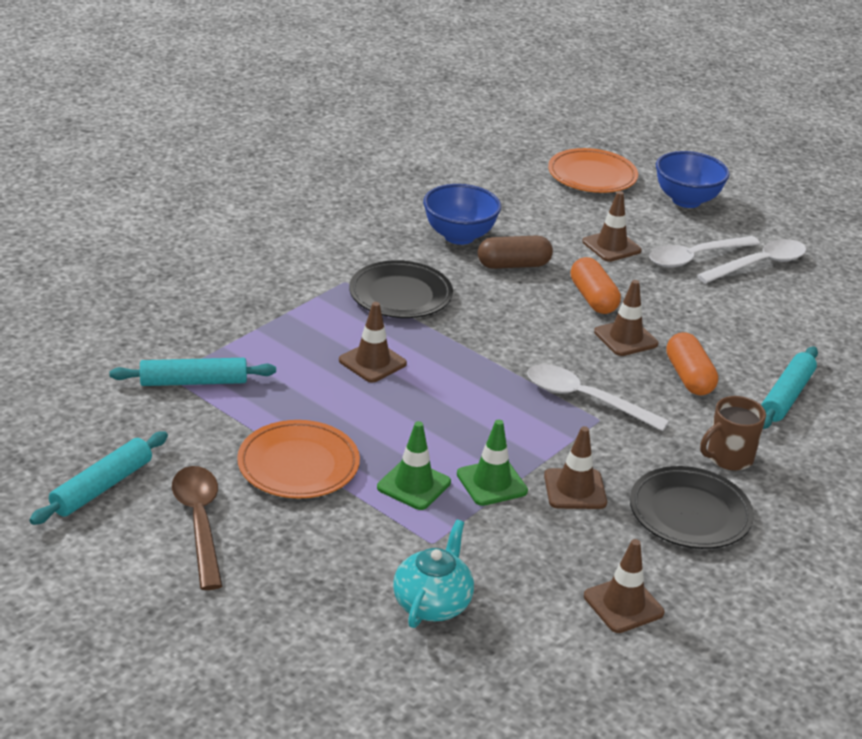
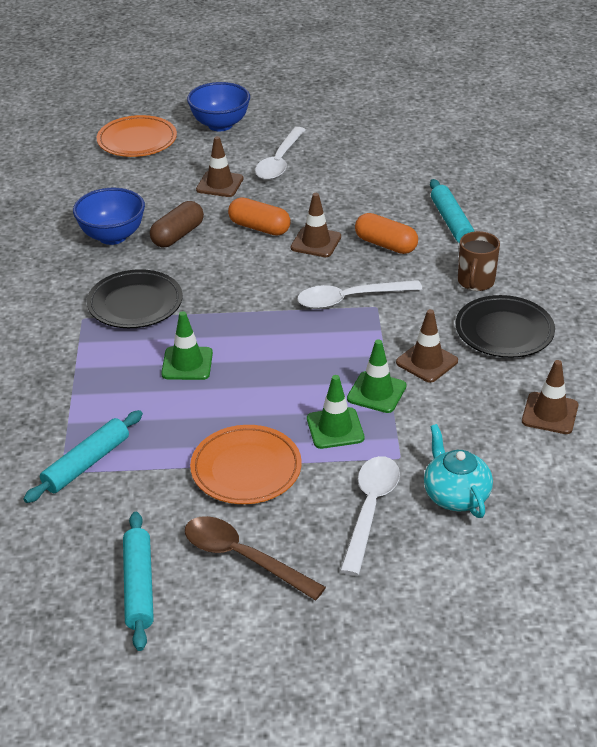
camera: 40 degrees left, 5 degrees up
brown traffic cone [339,302,407,383] -> green traffic cone [161,311,213,380]
white spoon [697,239,806,283] -> white spoon moved to [340,456,400,576]

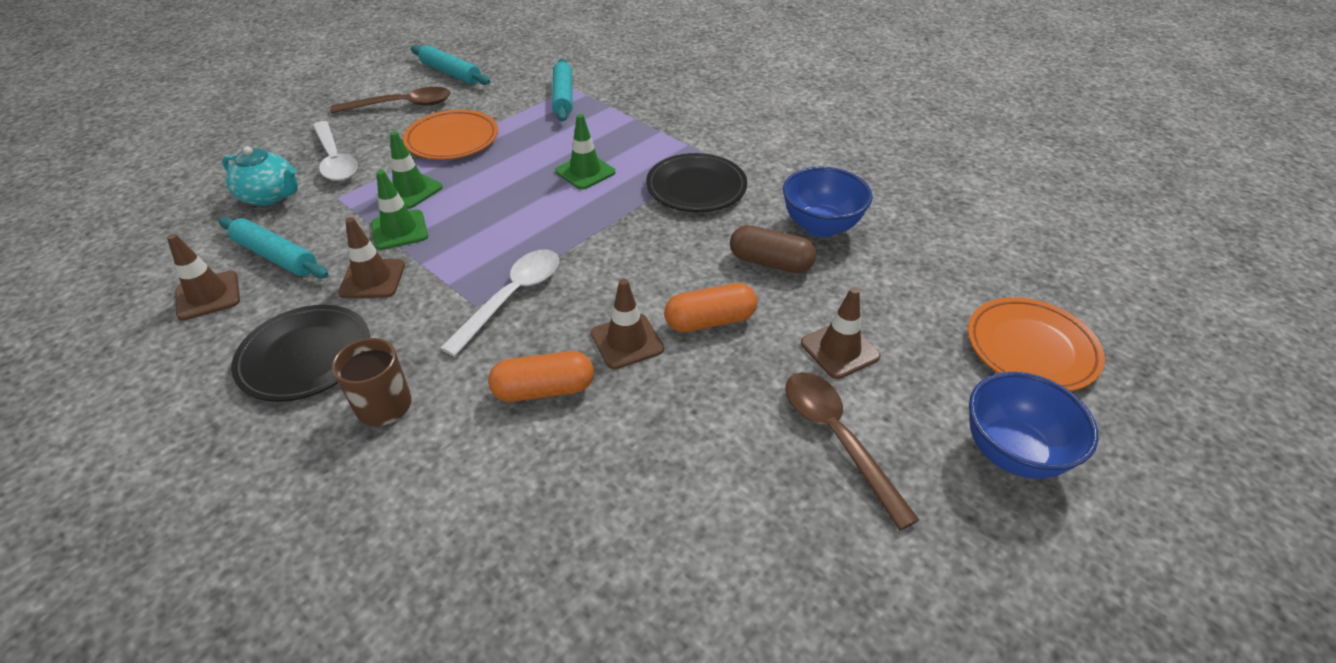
camera: 135 degrees right, 5 degrees up
brown capsule [150,201,204,247] -> brown capsule turned 60 degrees counterclockwise [730,225,816,273]
white spoon [255,127,306,180] -> brown spoon [785,372,919,530]
turquoise rolling pin [430,179,474,243] -> turquoise rolling pin moved to [219,217,329,279]

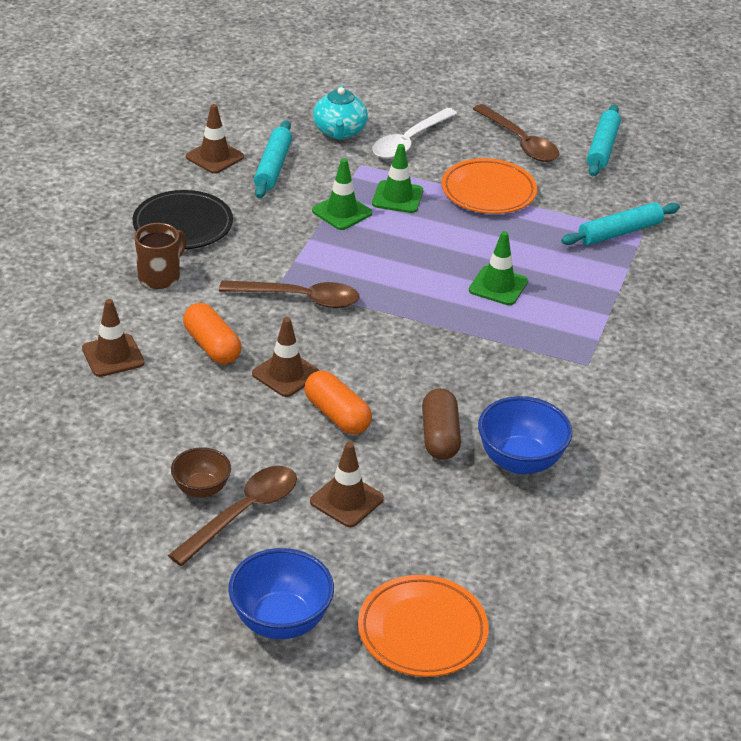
camera: 65 degrees right, 5 degrees down
brown traffic cone [338,217,405,298] -> brown traffic cone moved to [82,299,144,377]
white spoon [440,249,559,357] -> brown spoon [219,280,360,308]
black plate [646,153,747,212] -> none
none -> brown bowl [171,447,231,498]

